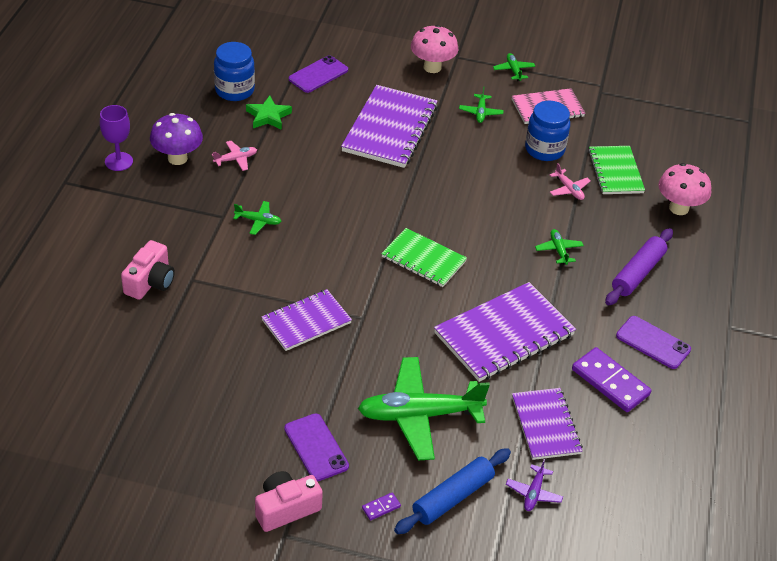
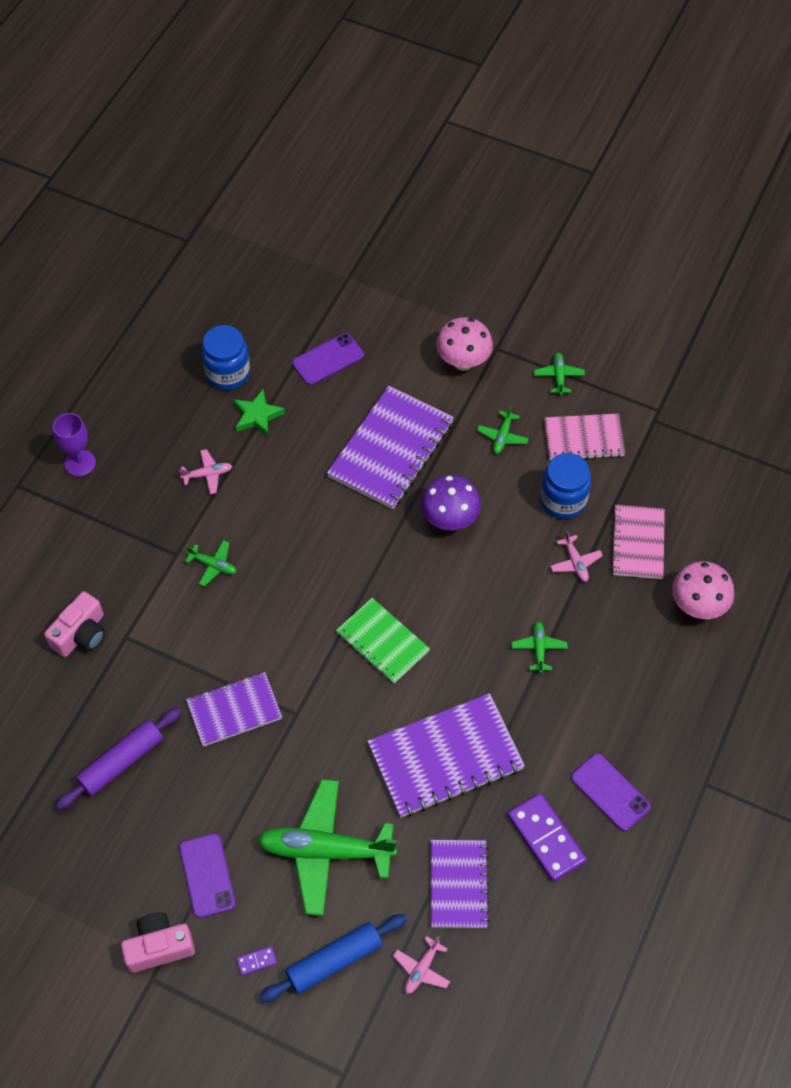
camera: 15 degrees right, 15 degrees up
purple mushroom [150,113,203,165] -> purple mushroom moved to [421,475,481,530]
purple plane [506,459,563,511] -> pink plane [393,936,450,994]
green notebook [588,146,645,194] -> pink notebook [611,505,665,579]
purple rolling pin [605,228,673,306] -> purple rolling pin moved to [56,707,182,810]

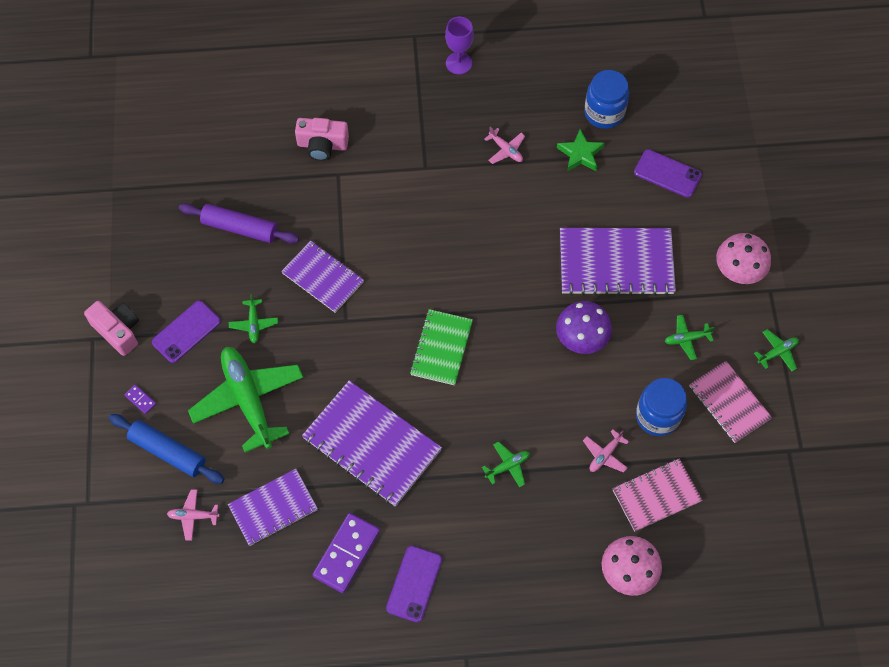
camera: 60 degrees right, 5 degrees up
green plane [185,540,237,587] -> green plane moved to [229,294,278,343]

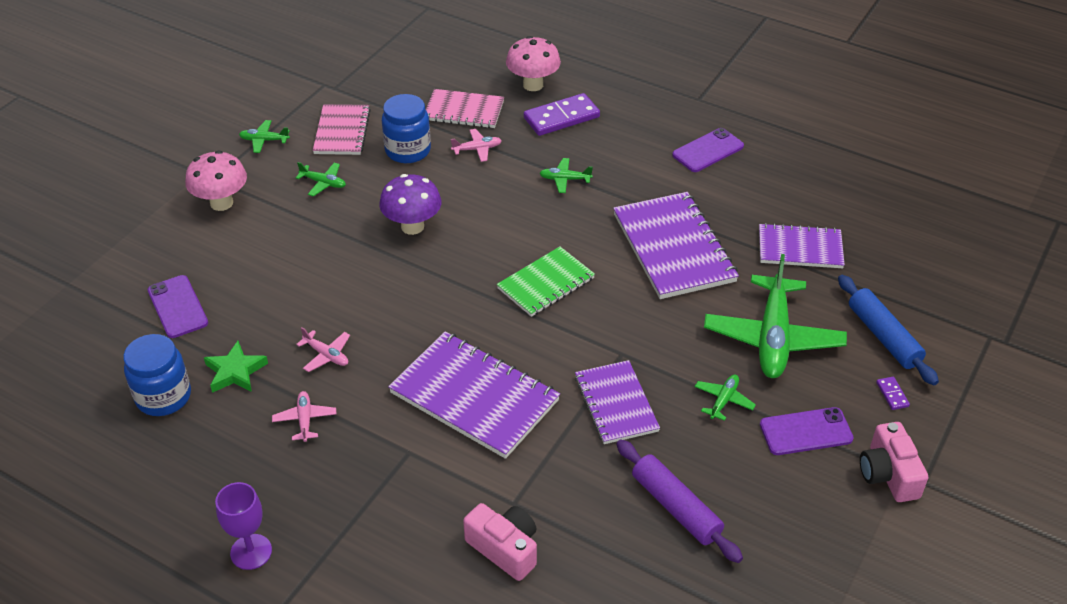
camera: 145 degrees left, 20 degrees down
pink plane [167,489,220,541] -> pink plane moved to [296,327,350,372]
purple domino [313,513,380,593] -> purple domino moved to [524,93,600,136]
purple notebook [560,228,676,296] -> purple notebook moved to [388,332,560,459]

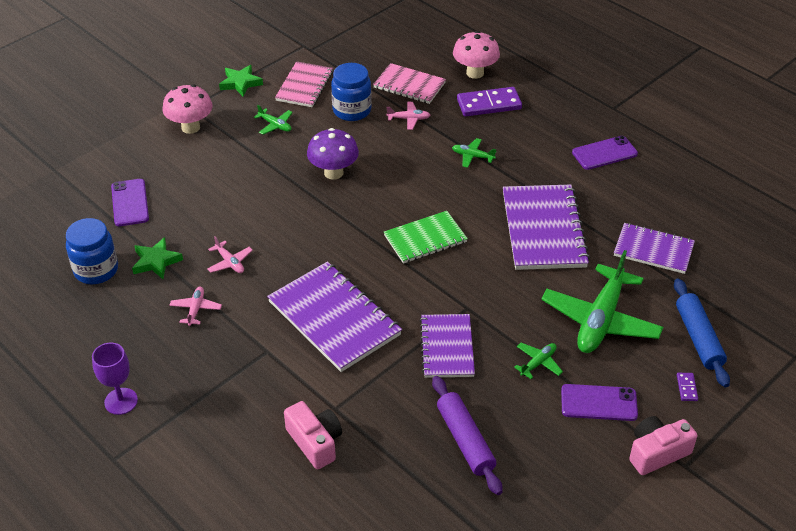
camera: 15 degrees right, 0 degrees up
green plane [239,120,290,153] -> green star [219,65,263,97]
pink camera [860,422,928,502] -> pink camera turned 60 degrees clockwise [629,416,697,475]

